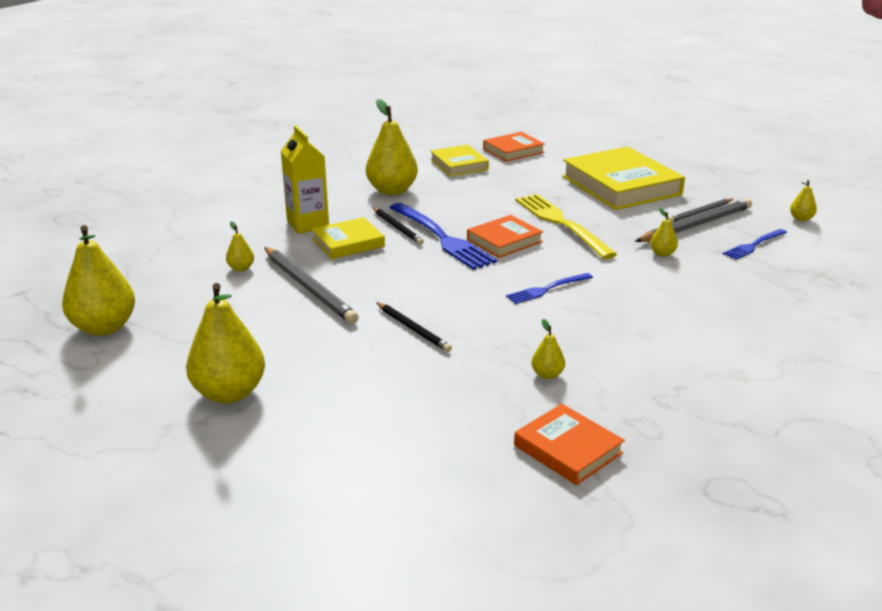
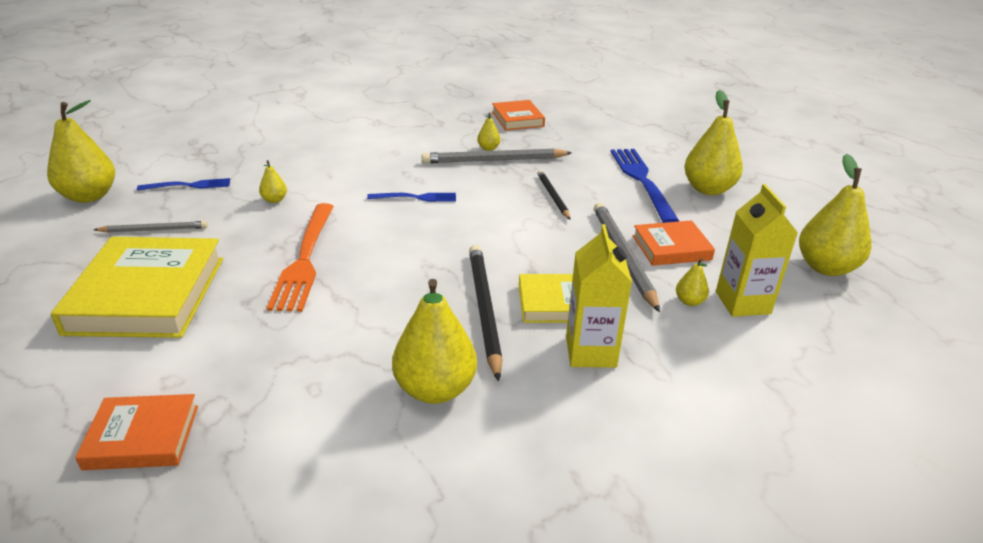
camera: 155 degrees left, 5 degrees up
black pencil [373,207,424,245] -> black pencil [469,245,503,381], size x1.69
blue fork [389,203,497,270] -> blue fork moved to [611,149,679,223]
yellow book [430,145,489,176] -> none
orange book [467,215,543,258] -> orange book moved to [633,220,715,266]
yellow fork [515,194,617,259] -> orange fork [267,203,334,312]
grey pencil [635,198,752,242] -> grey pencil moved to [422,149,572,163]
yellow pear [790,180,817,221] -> yellow pear [47,100,115,203], size x2.20
none -> yellow carton [716,184,798,317]

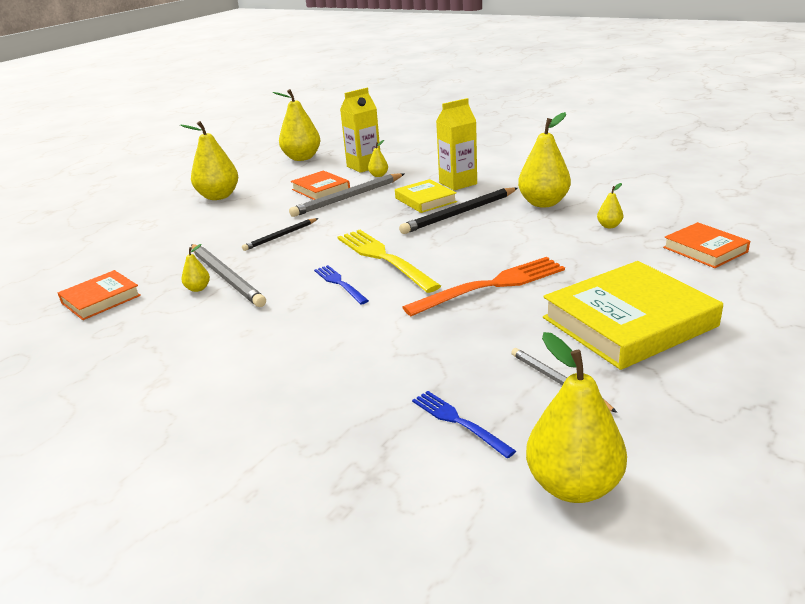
camera: 115 degrees left, 5 degrees down
yellow pear [259,160,287,203] -> yellow pear moved to [597,183,623,228]
blue fork [611,149,679,223] -> none
none -> yellow fork [338,230,441,293]

